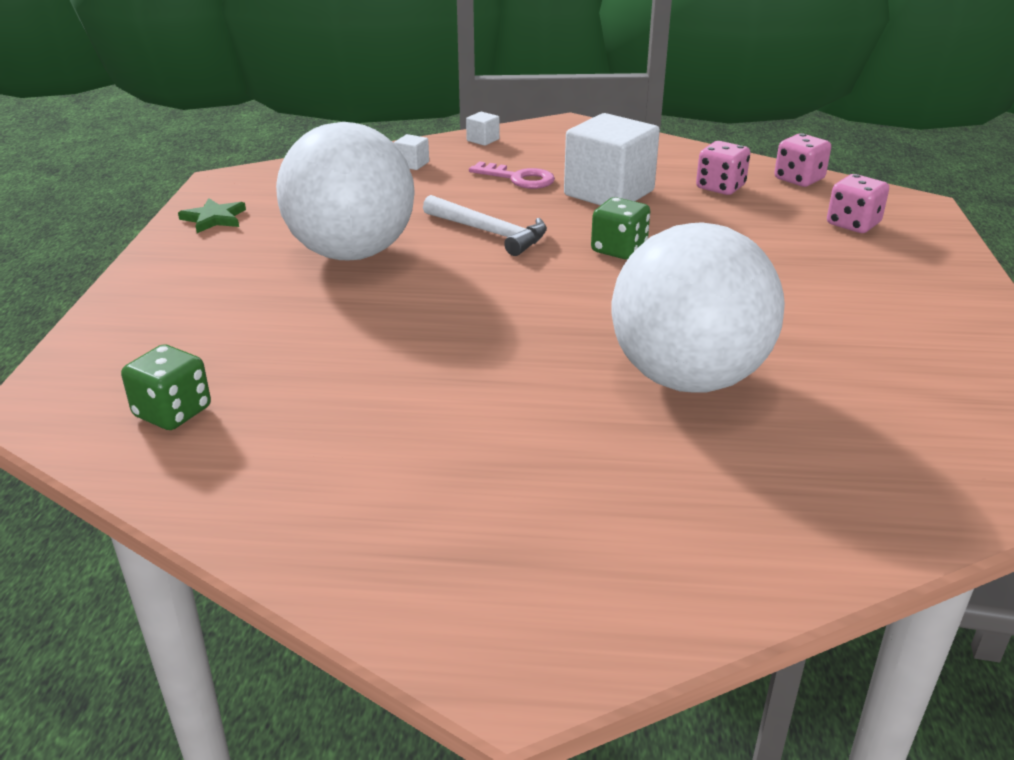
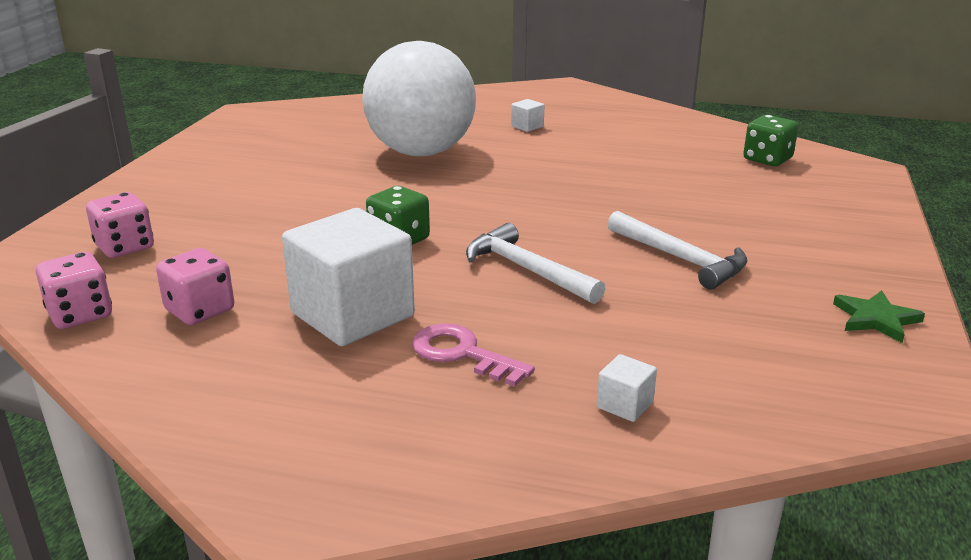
camera: 170 degrees left, 5 degrees down
white ball [276,122,415,260] -> white hammer [607,211,748,290]
white cube [466,112,500,146] -> white cube moved to [511,99,545,132]

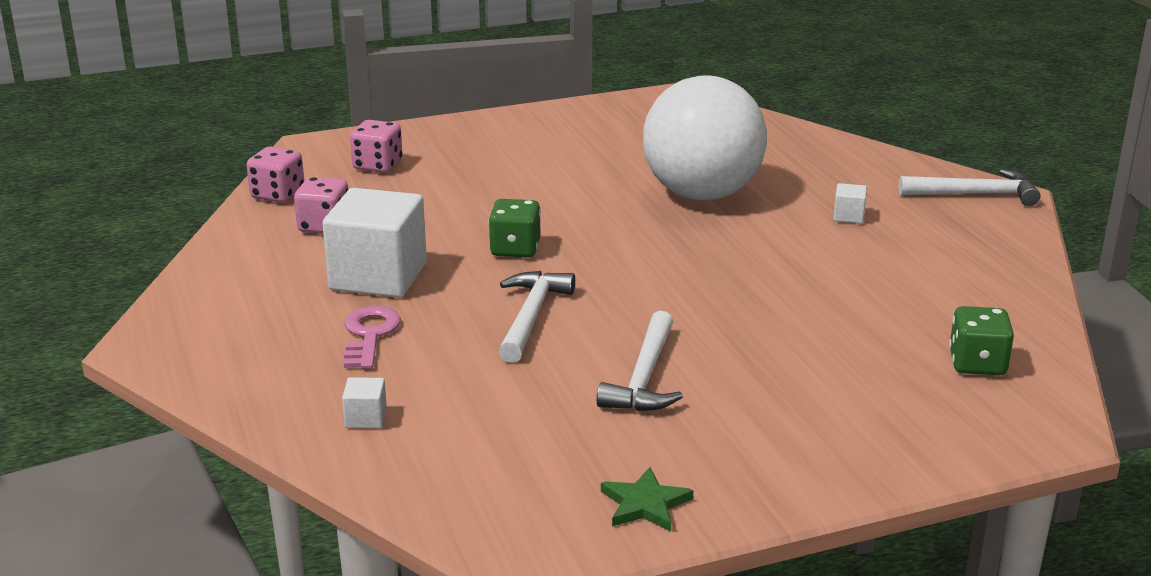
camera: 55 degrees right, 0 degrees up
none -> white hammer [899,169,1041,206]

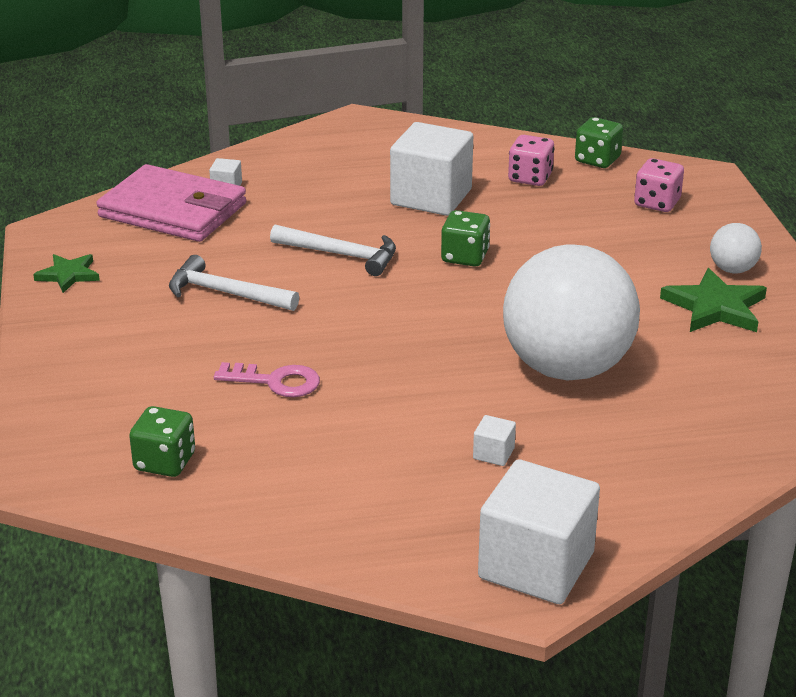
camera: 100 degrees right, 5 degrees up
pink dice [247,147,304,203] -> green dice [575,117,623,168]
pink key [344,306,401,369] -> pink key moved to [214,362,320,397]
white hammer [899,169,1041,206] -> white cube [478,459,600,604]
none -> pink wallet [96,164,246,242]
none -> green star [660,268,767,332]
none -> white ball [710,223,762,273]

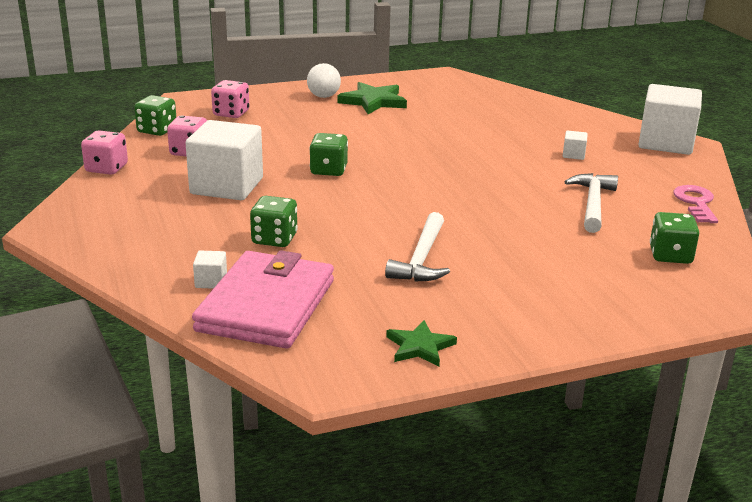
camera: 100 degrees left, 5 degrees down
pink key [214,362,320,397] -> pink key moved to [673,185,718,223]
white hammer [270,225,396,276] -> white hammer moved to [564,173,618,233]
white ball [503,244,640,381] -> none
none -> pink dice [81,130,128,175]
none -> green dice [250,196,298,247]

